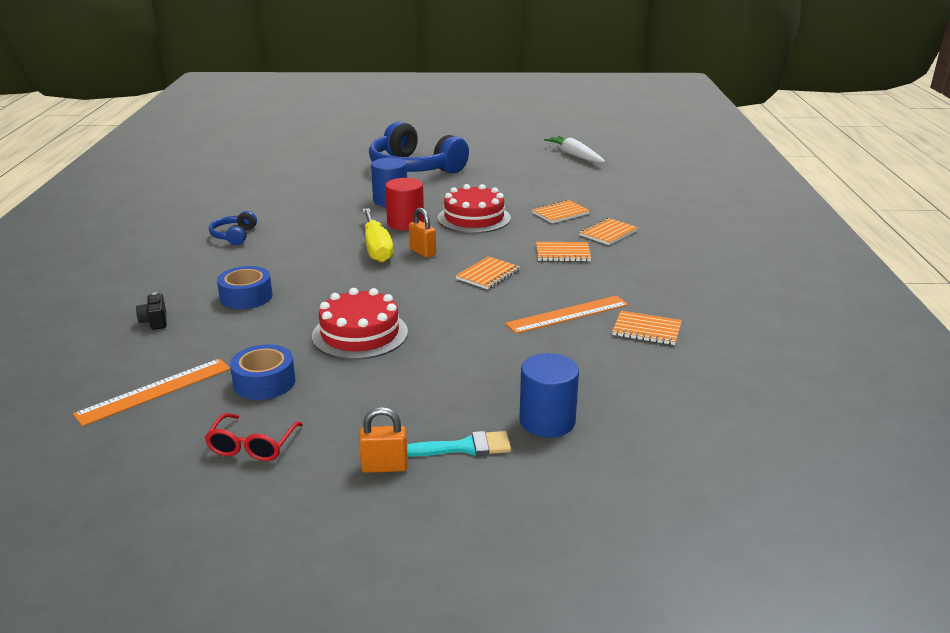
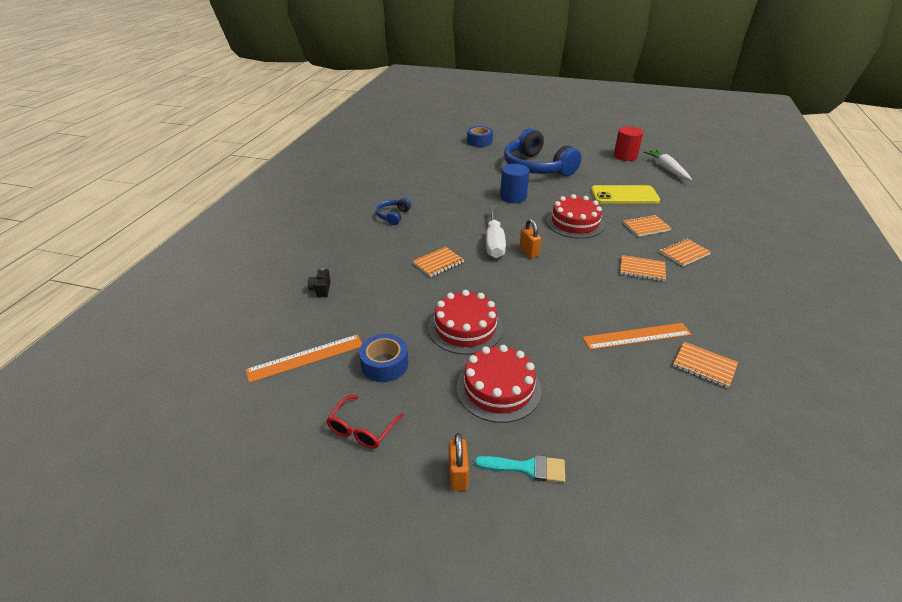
camera: 15 degrees right, 10 degrees up
blue tape [217,266,273,309] -> blue tape moved to [467,126,493,147]
orange padlock [359,407,408,473] -> orange padlock turned 75 degrees clockwise [449,433,469,491]
yellow screwdriver [362,208,393,263] -> white screwdriver [486,206,506,258]
red cylinder [385,178,424,230] -> red cylinder moved to [614,127,643,161]
orange notebook [456,256,520,289] -> orange notebook moved to [413,247,464,277]
blue cylinder [519,353,579,438] -> none
none -> red cake [456,345,541,423]
none -> yellow phone [591,185,660,204]

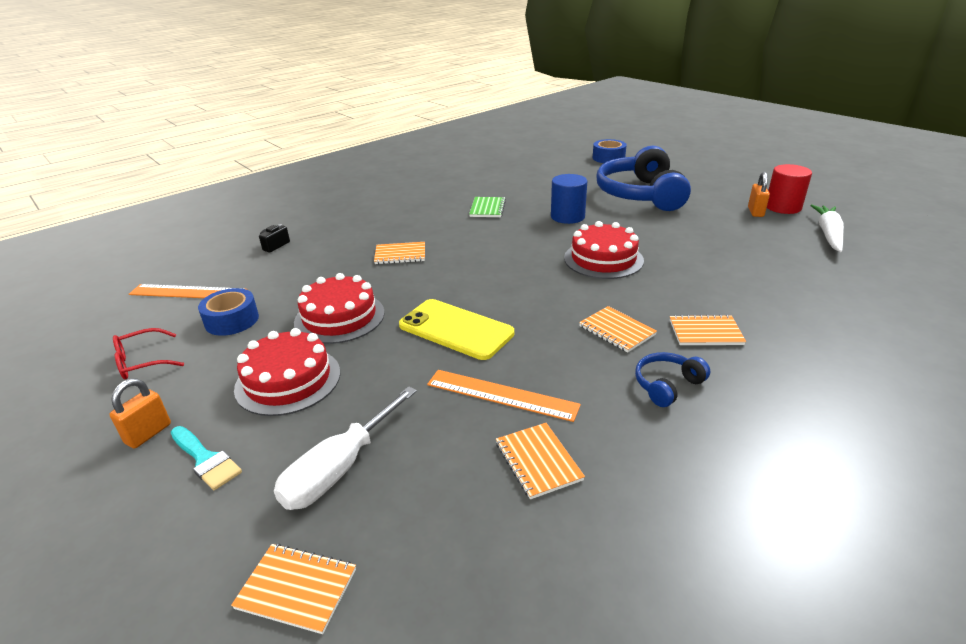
camera: 35 degrees right, 5 degrees down
blue headphones [376,197,411,225] -> blue headphones moved to [635,352,710,407]
white screwdriver [486,206,506,258] -> white screwdriver moved to [274,386,417,510]
orange padlock [519,219,541,258] -> orange padlock moved to [748,172,770,217]
yellow phone [591,185,660,204] -> yellow phone moved to [399,299,514,360]
orange notebook [623,215,672,237] -> orange notebook moved to [231,544,356,634]
none -> green notebook [469,197,506,217]

